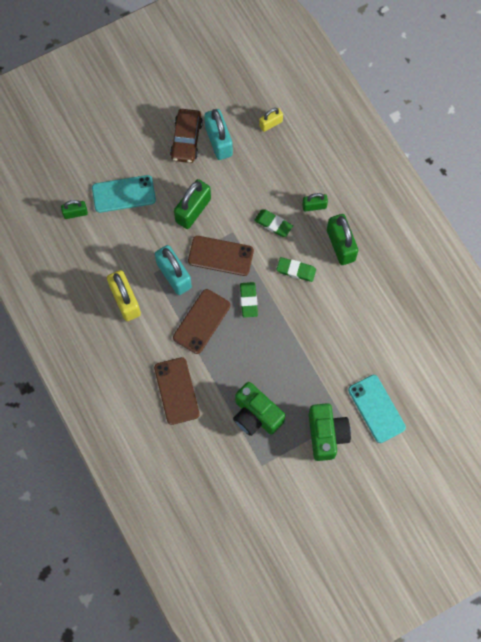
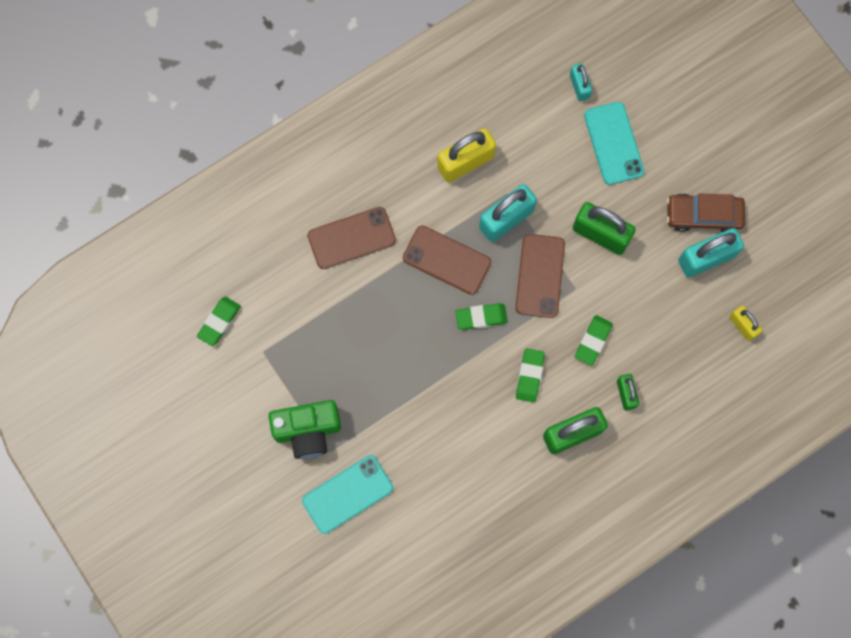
camera: 85 degrees right, 5 degrees up
green padlock [61,200,88,219] -> turquoise padlock [570,63,592,101]
green camera [233,382,285,436] -> none
none -> green eraser [197,297,241,346]

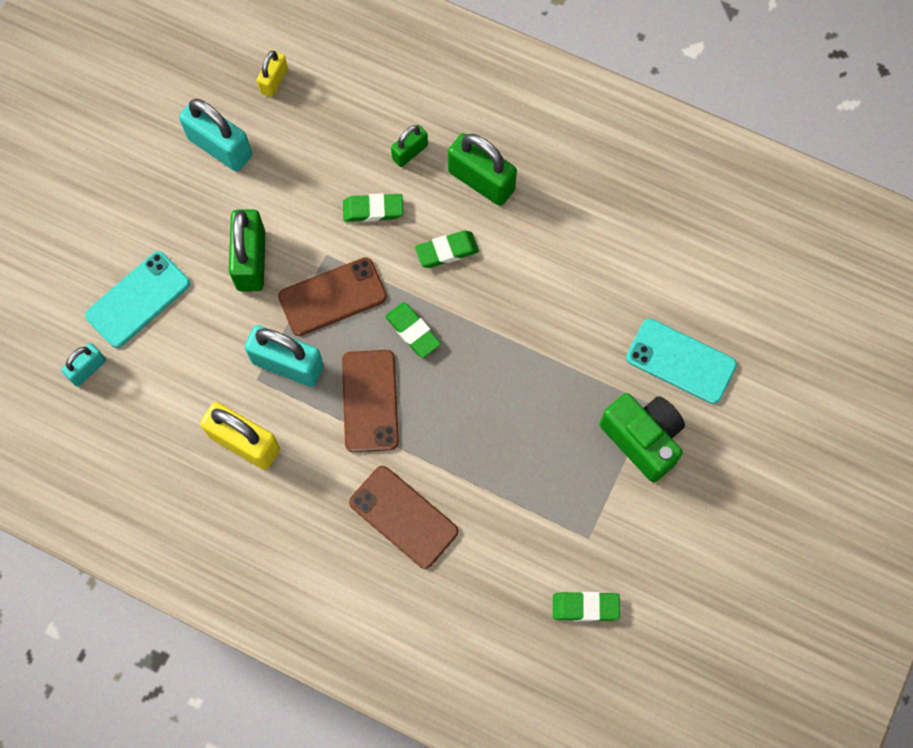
camera: 120 degrees left, 5 degrees down
brown car [667,193,745,232] -> none

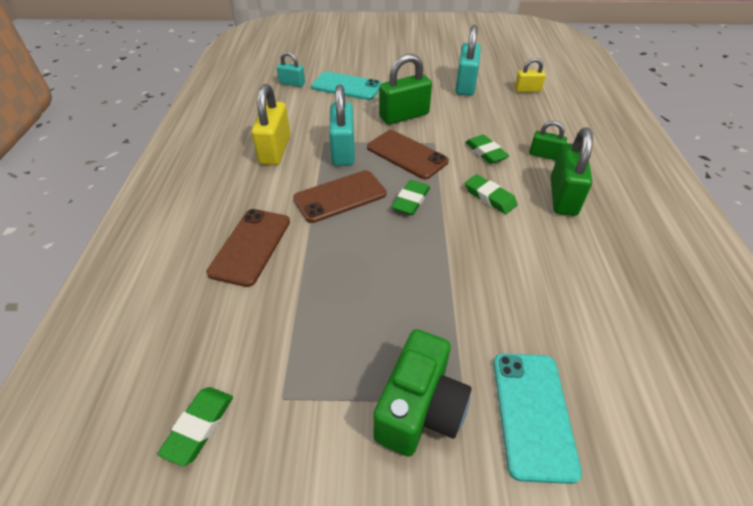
camera: 65 degrees right, 25 degrees down
green eraser [553,592,620,621] -> green eraser turned 45 degrees clockwise [157,387,233,466]

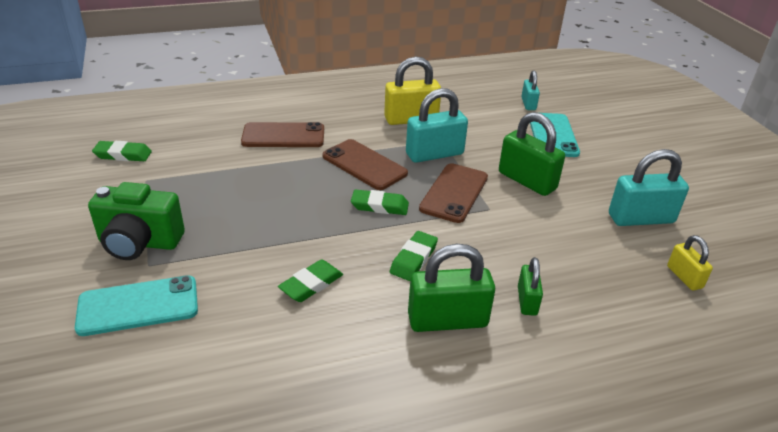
camera: 70 degrees right, 10 degrees down
green eraser [465,135,509,164] -> green eraser moved to [278,260,343,302]

